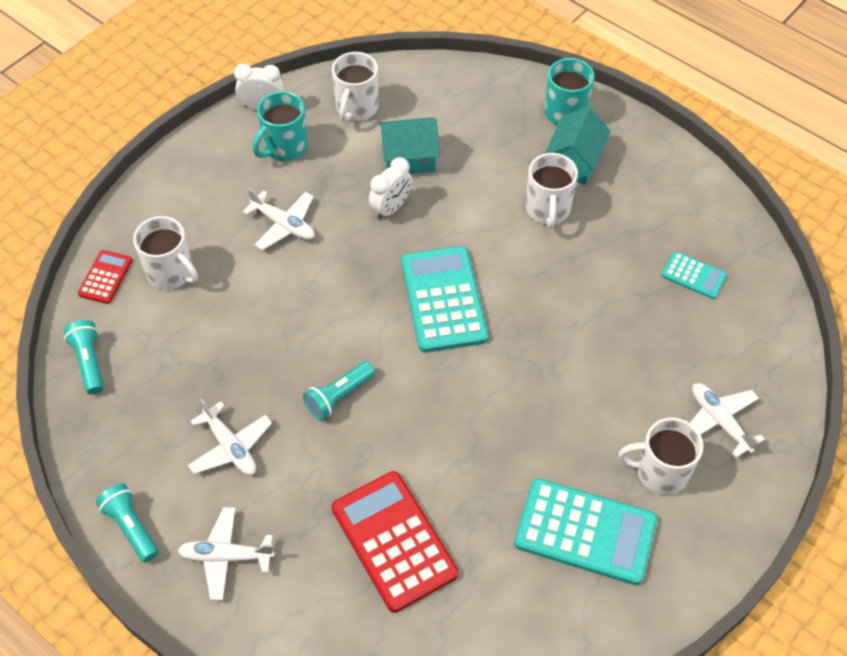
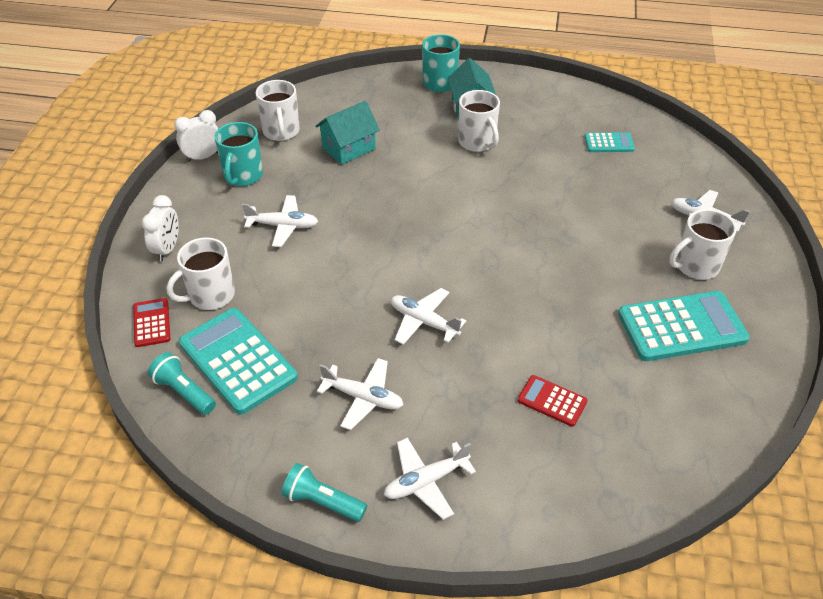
camera: 30 degrees left, 10 degrees down
white mug [133,216,198,289] -> white mug turned 135 degrees clockwise [166,237,235,310]
turquoise flashlight [303,361,375,420] -> white plane [391,288,466,345]
red calculator [332,471,459,613] -> red calculator [517,375,588,427], size x0.51
white clock [369,157,412,220] -> white clock moved to [142,195,179,261]
turquoise calculator [401,246,488,353] -> turquoise calculator moved to [179,308,298,415]

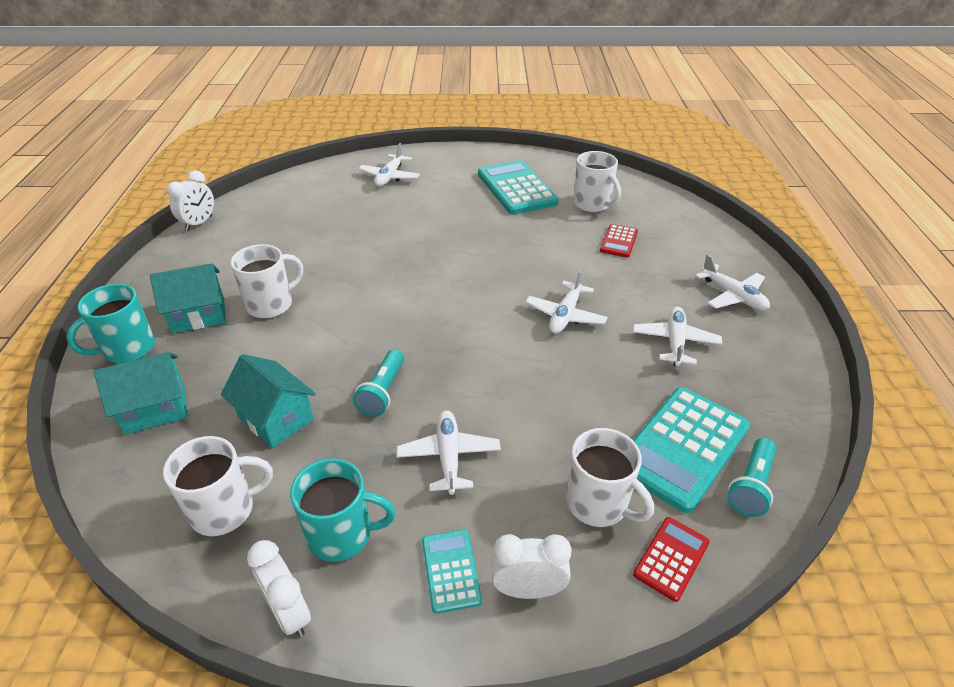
camera: 100 degrees left, 5 degrees down
red calculator [133,298,170,347] -> red calculator turned 150 degrees clockwise [633,517,710,602]
turquoise flashlight [281,463,367,522] -> turquoise flashlight moved to [353,350,404,417]
turquoise calculator [584,132,635,152] -> turquoise calculator moved to [422,530,482,614]
white mug [669,209,737,280] -> white mug moved to [573,151,621,212]
none -> turquoise house [94,352,188,435]
none -> white clock [167,171,214,231]

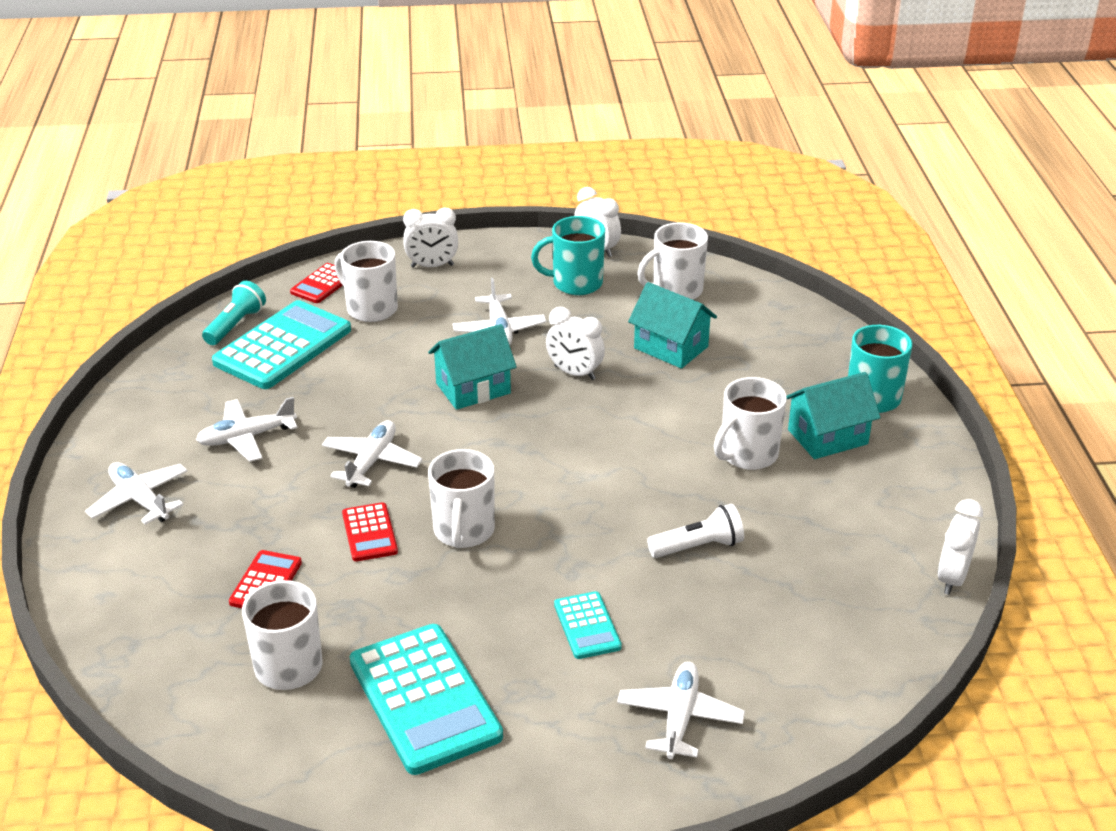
camera: 175 degrees right, 5 degrees down
turquoise house [94,352,188,435] -> turquoise house moved to [428,324,517,410]
turquoise flashlight [353,350,404,417] -> white clock [546,307,605,380]
turquoise calculator [422,530,482,614] -> turquoise calculator moved to [554,591,622,659]
white plane [633,307,722,366] -> white plane turned 60 degrees clockwise [196,397,297,462]
none -> red calculator [342,502,398,562]
none -> white mug [428,449,495,548]
none -> white flashlight [647,504,744,558]

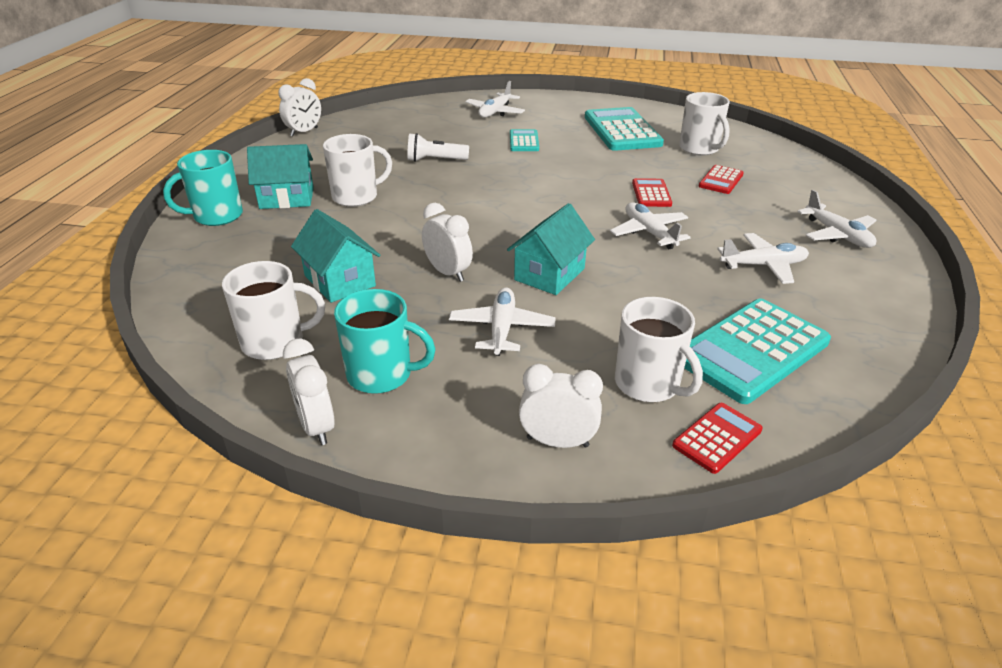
camera: 165 degrees left, 0 degrees up
turquoise flashlight [202,281,266,345] -> none
white plane [322,420,422,488] -> white plane turned 120 degrees clockwise [610,202,691,249]
turquoise house [428,324,517,410] -> turquoise house turned 45 degrees counterclockwise [507,203,595,295]
white mug [428,449,495,548] -> none

